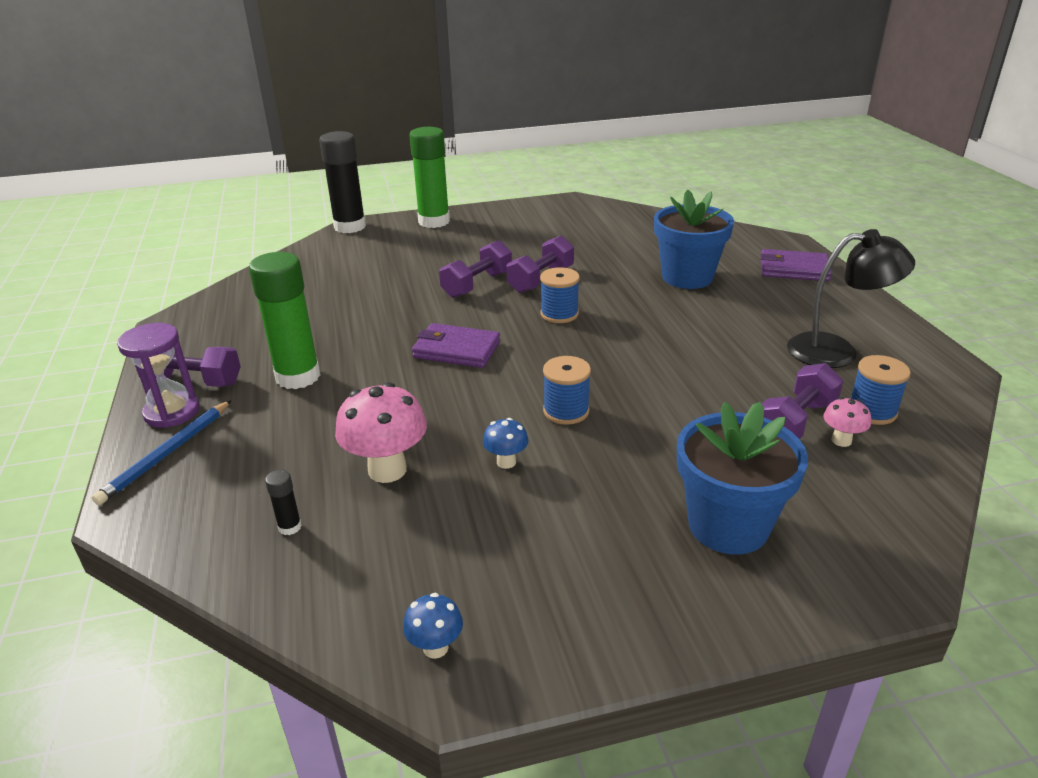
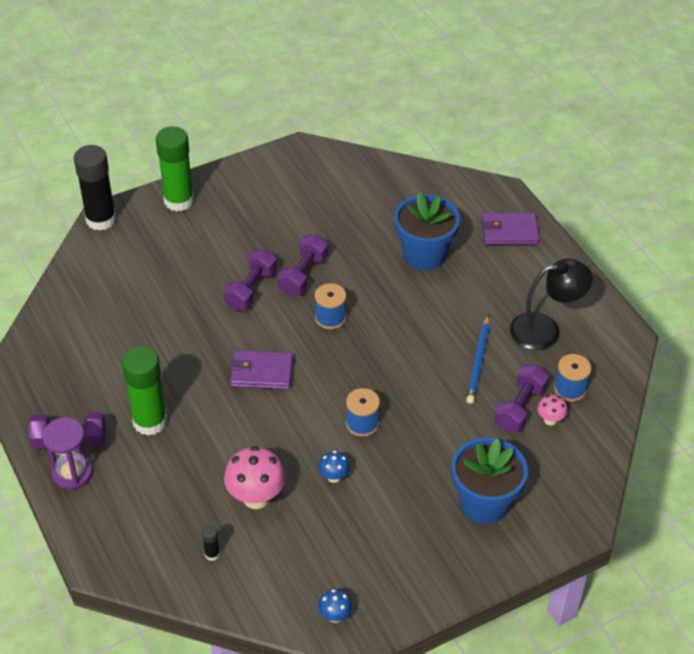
camera: 15 degrees left, 15 degrees up
blue pencil [92,400,231,505] -> blue pencil moved to [466,315,490,404]

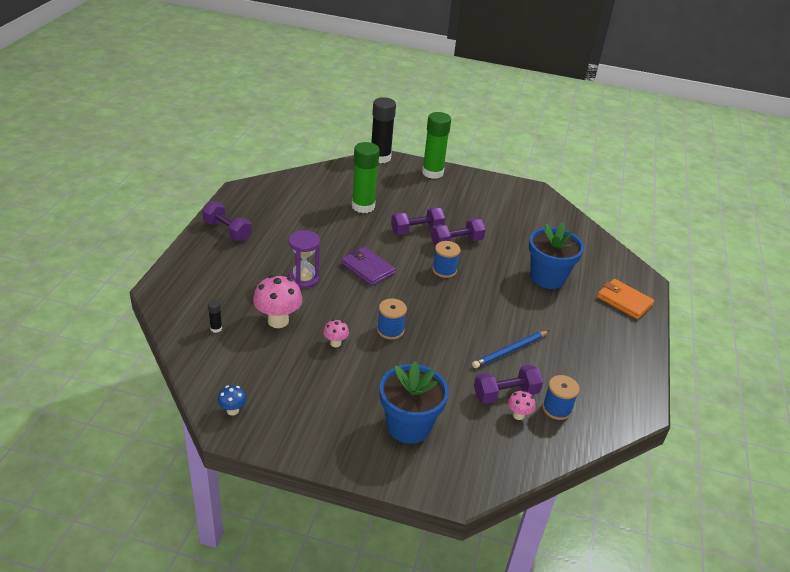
camera: 40 degrees right, 10 degrees down
purple hourglass [42,418,93,489] -> purple hourglass moved to [288,230,320,289]
green glue stick [122,346,167,436] -> green glue stick moved to [352,142,380,213]
blue mushroom [319,451,350,483] -> pink mushroom [323,319,349,347]
purple wallet [481,212,540,245] -> orange wallet [597,279,655,319]
black lamp [510,259,593,350] -> none

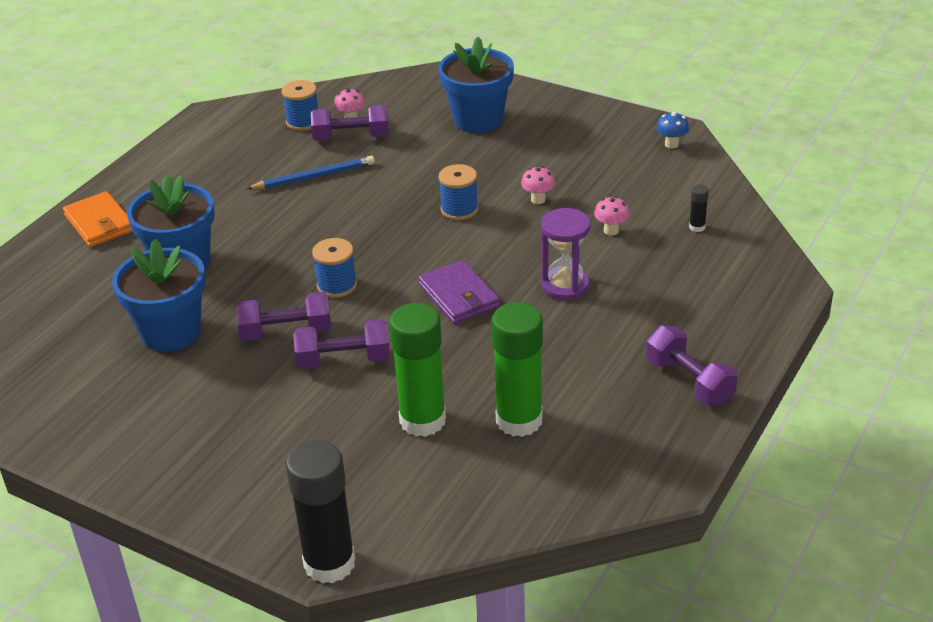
camera: 160 degrees left, 0 degrees up
pink mushroom [253,275,303,328] -> pink mushroom [594,196,630,236], size x0.52
green glue stick [422,112,451,179] -> green glue stick moved to [491,302,543,437]
none -> blue flower pot [112,239,205,352]

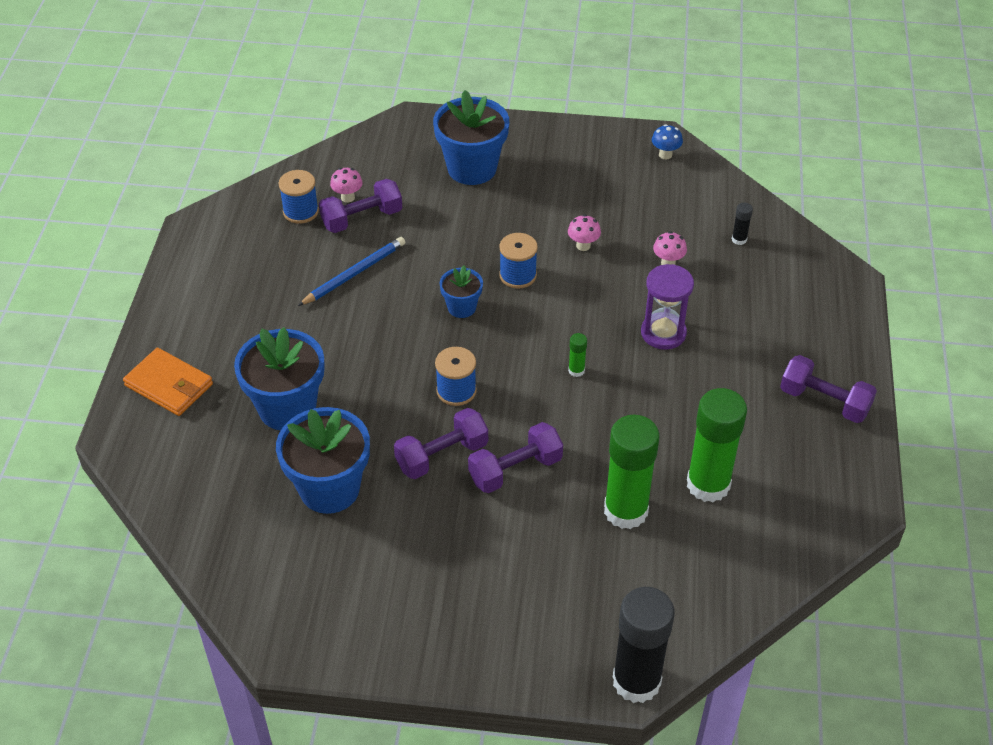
camera: 25 degrees left, 10 degrees up
purple wallet [418,260,500,324] -> green glue stick [568,333,587,377]
none -> blue flower pot [439,266,483,318]

